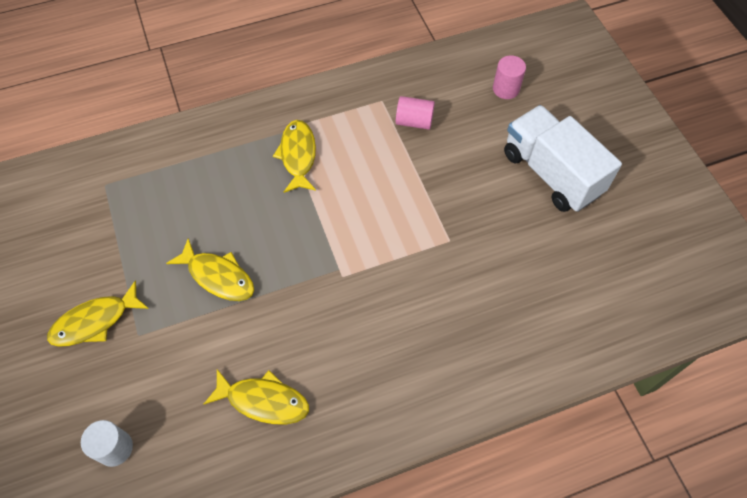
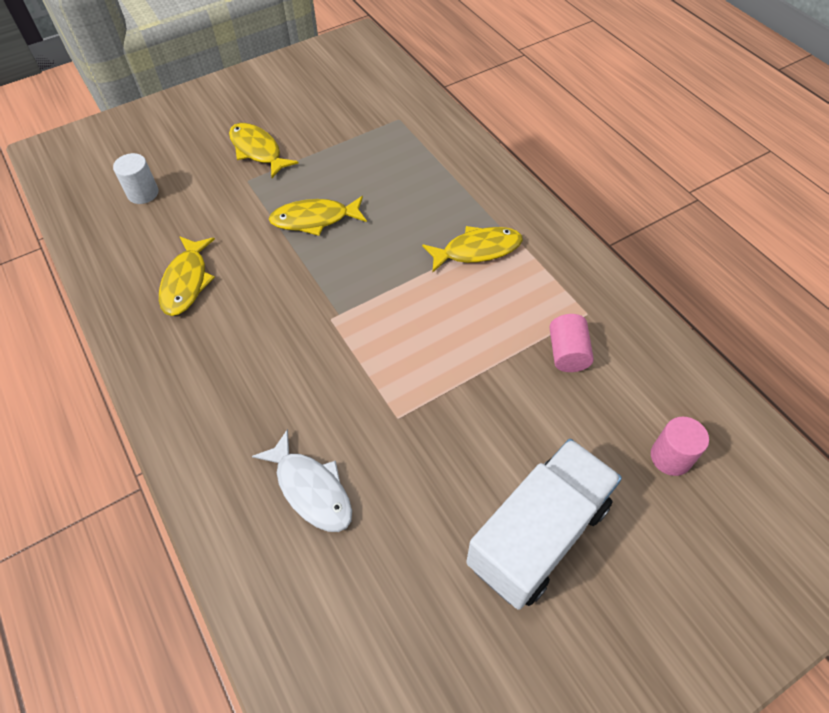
camera: 80 degrees right, 5 degrees down
yellow fish [166,238,254,301] -> yellow fish turned 60 degrees clockwise [269,196,367,236]
none -> white fish [252,429,352,532]

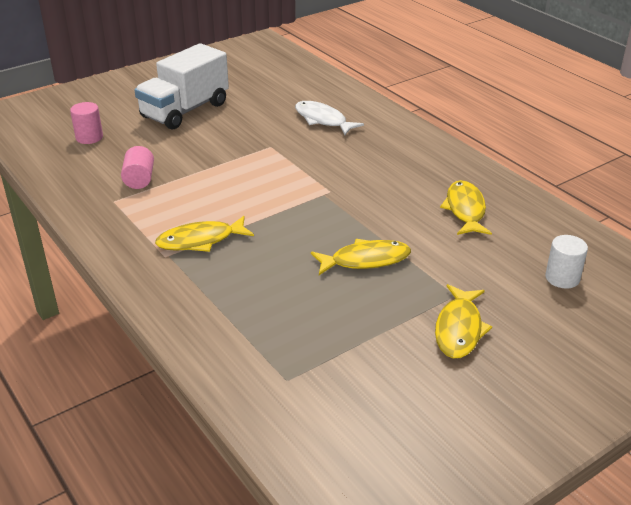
camera: 175 degrees right, 20 degrees down
yellow fish [229,123,299,178] -> yellow fish turned 60 degrees clockwise [435,284,492,359]

